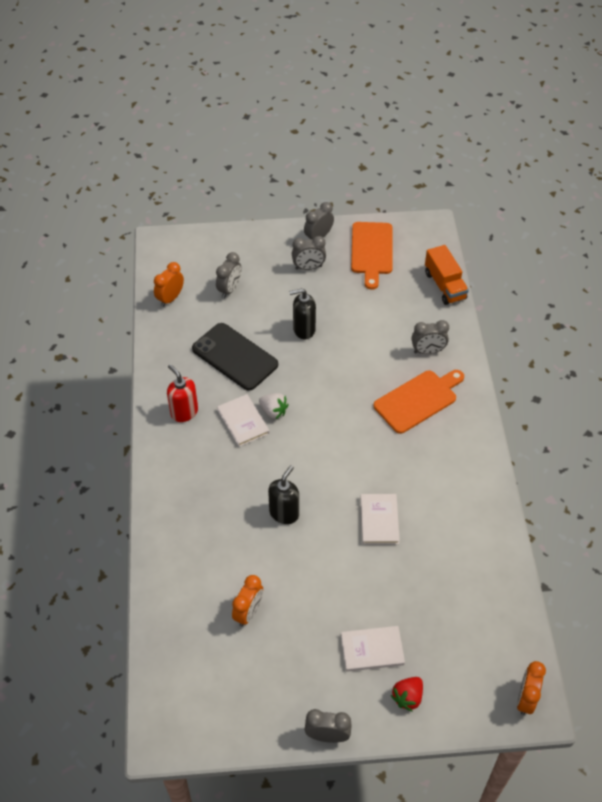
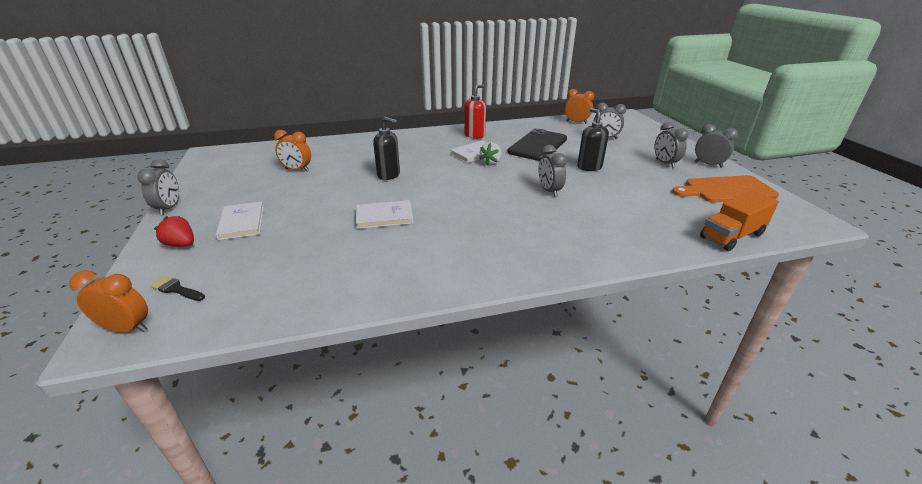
camera: 80 degrees right, 20 degrees down
orange cutting board [374,370,464,434] -> none
grey clock [412,320,449,354] -> grey clock moved to [539,145,567,197]
none -> black brush [150,276,205,301]

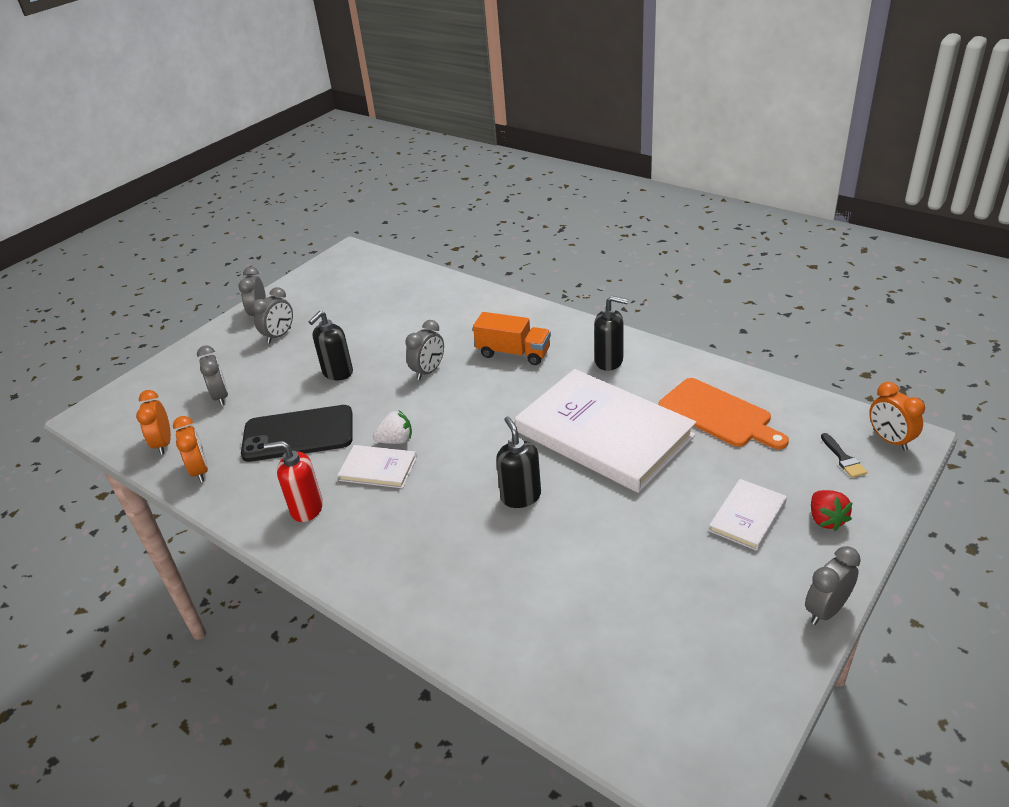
camera: 125 degrees left, 5 degrees up
orange clock [274,130,311,172] -> orange clock moved to [173,416,208,482]
white book [356,200,414,229] -> white book [515,369,696,493], size x2.25
orange cutting board [672,175,779,203] -> orange cutting board moved to [659,378,789,449]
orange truck [700,191,779,251] -> orange truck moved to [473,312,551,365]
none -> black soap dispenser [594,296,628,371]

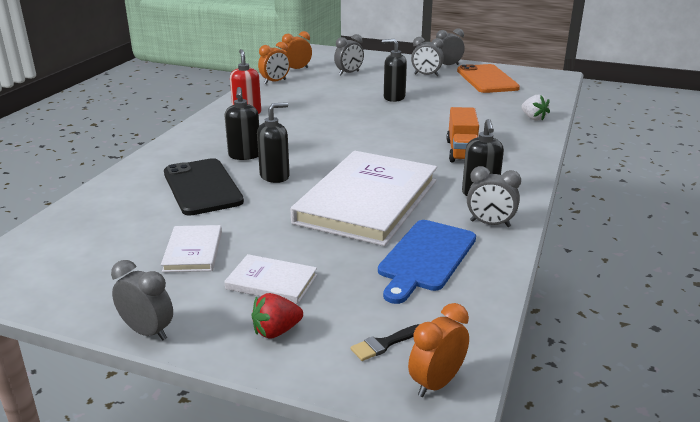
camera: 70 degrees right, 10 degrees down
black phone [241,405,353,462] -> black phone moved to [164,158,244,216]
white book [338,445,417,488] -> white book moved to [161,225,222,272]
white strawberry [373,410,412,444] -> white strawberry moved to [521,95,550,120]
grey clock [405,320,444,380] -> grey clock moved to [467,166,521,227]
orange cutting board [659,378,789,449] -> blue cutting board [378,220,476,304]
none -> black soap dispenser [225,87,259,160]
none -> orange phone [457,64,520,93]

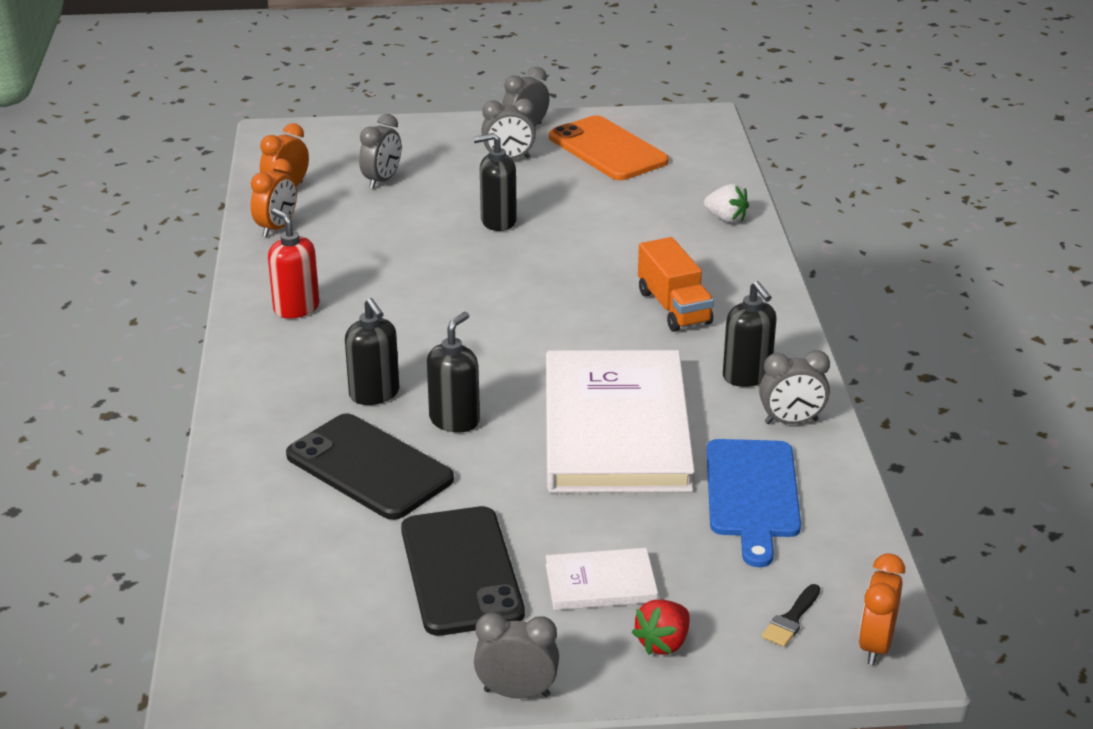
camera: 25 degrees left, 5 degrees up
white book [161,225,222,272] -> black phone [401,506,525,636]

